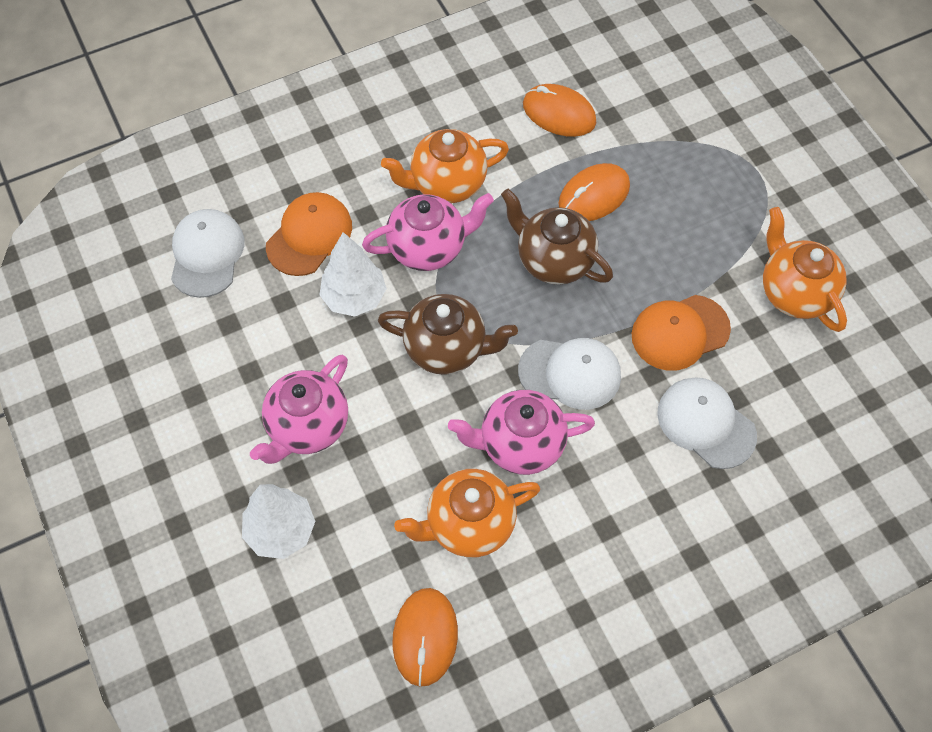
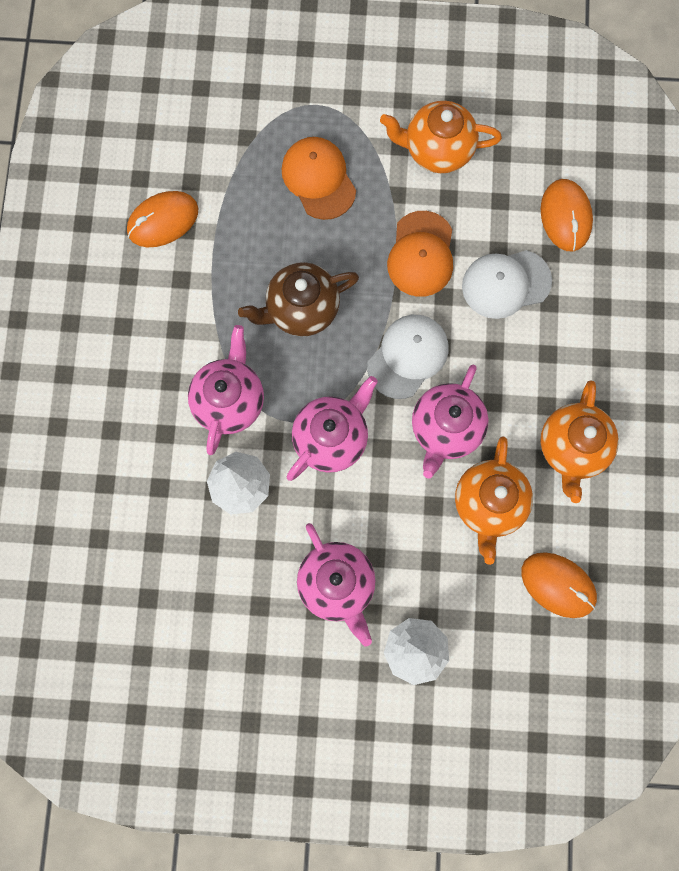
camera: 60 degrees left, 15 degrees up
white cap [171,209,244,298] -> none
orange cap [266,192,352,276] -> orange cap moved to [282,137,356,220]
brown teapot [378,294,518,375] -> pink teapot [287,376,378,481]
orange teapot [381,129,509,203] -> orange teapot moved to [540,381,619,503]
orange mouse [558,163,630,221] -> orange mouse moved to [541,179,593,252]

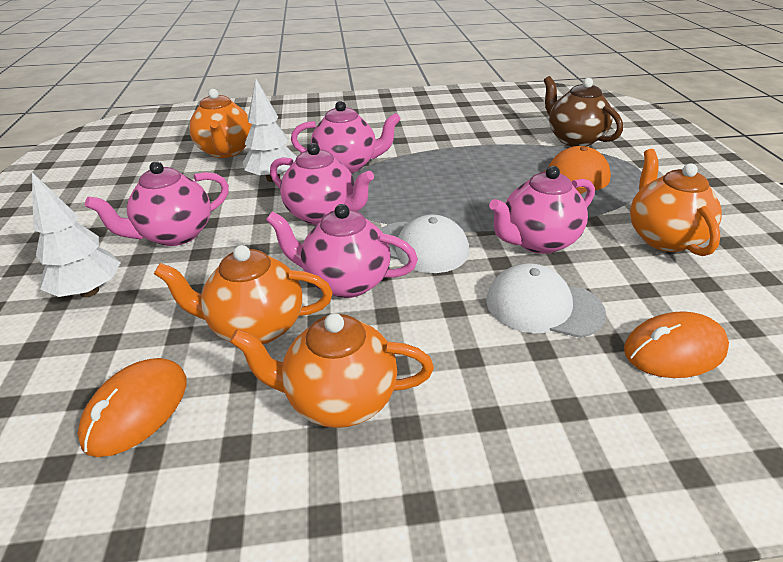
camera: 80 degrees right, 40 degrees down
orange mouse [127,191,198,248] -> none
brown teapot [238,262,359,336] -> brown teapot moved to [544,76,623,147]
orange cap [387,211,453,297] -> pink teapot [489,166,595,254]
white cap [462,250,552,319] -> white cap turned 45 degrees counterclockwise [486,263,606,338]
none -> orange teapot [189,89,252,158]

